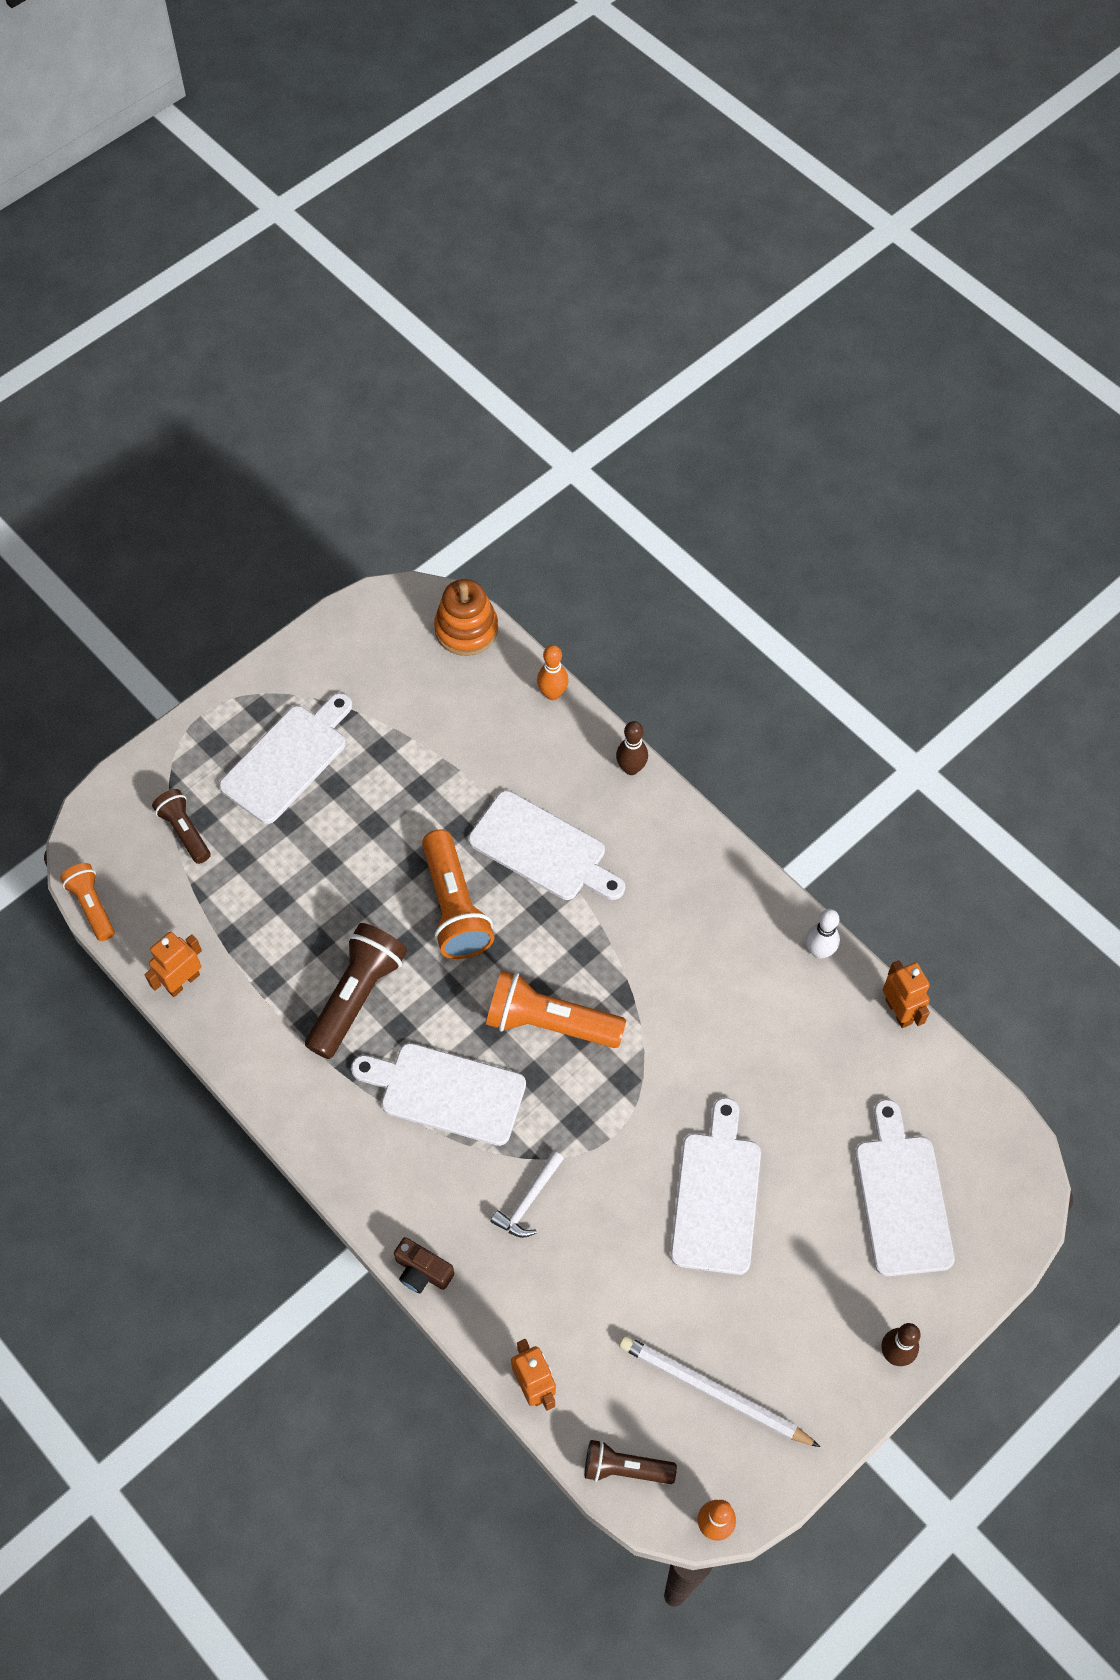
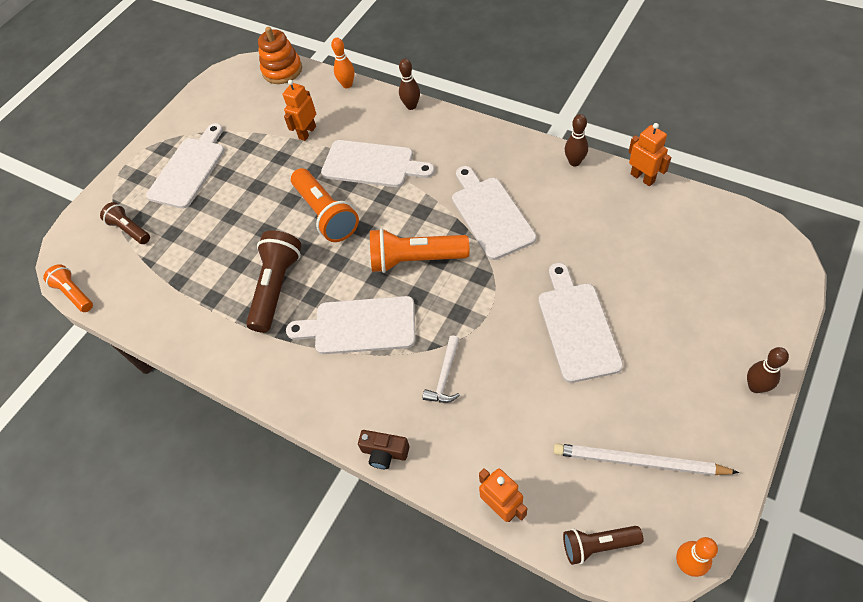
camera: 10 degrees left, 5 degrees down
orange robot [145,932,202,997] -> orange robot moved to [283,80,316,141]
white bowling pin [806,909,840,959] -> brown bowling pin [565,114,588,166]
white cutting board [855,1099,955,1276] -> white cutting board moved to [452,166,536,260]

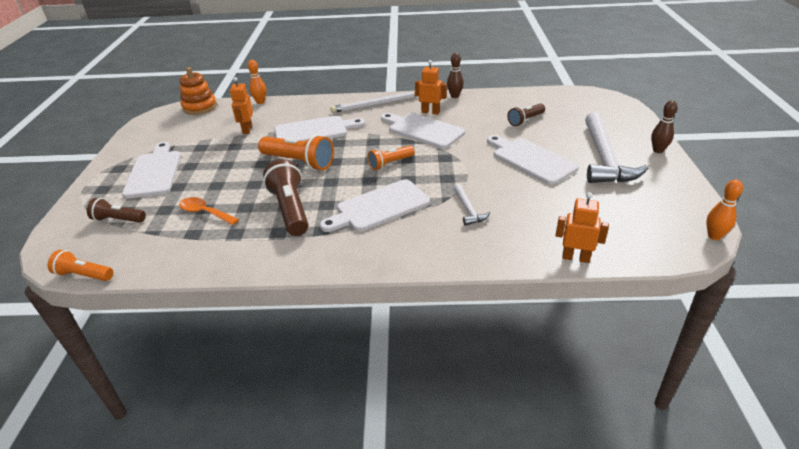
camera: 35 degrees left, 20 degrees down
brown camera [358,430,409,469] -> none
orange flashlight [370,228,469,273] -> orange flashlight [367,145,415,170], size x0.60
brown bowling pin [399,59,420,110] -> none
white pencil [553,443,739,476] -> white pencil moved to [330,91,416,113]
brown flashlight [563,526,644,565] -> brown flashlight moved to [507,104,545,126]
orange robot [629,123,671,186] -> orange robot moved to [415,60,447,115]
none -> orange spoon [179,197,239,225]
none -> white hammer [585,112,649,183]

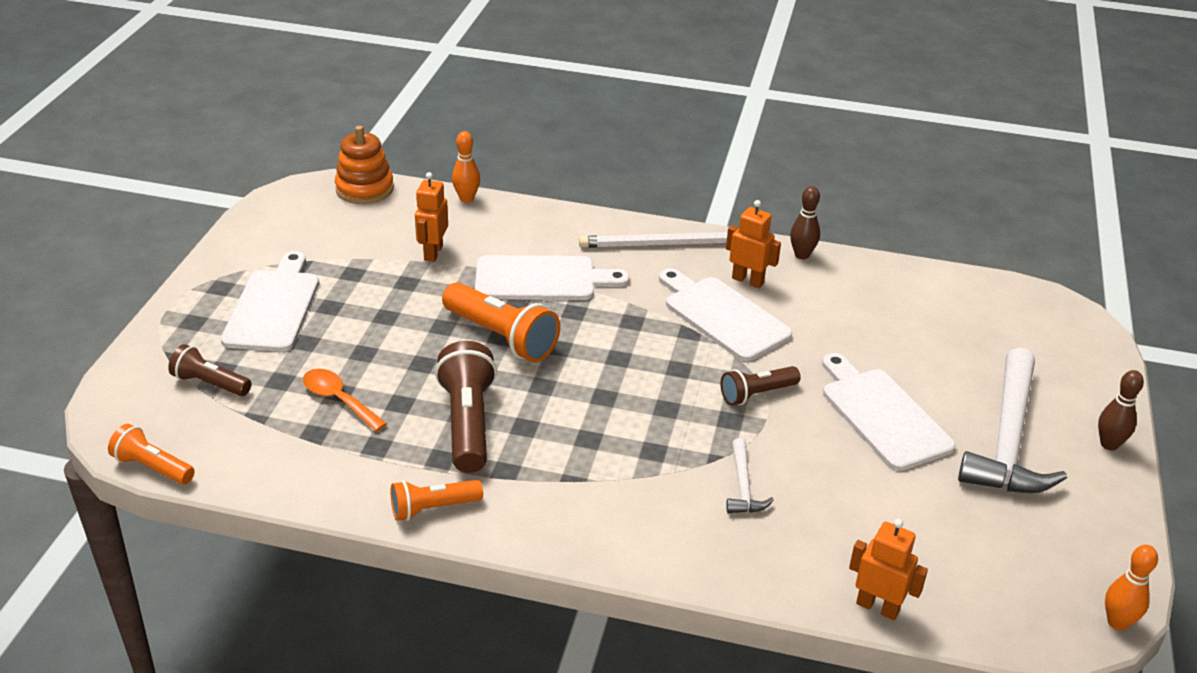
camera: 10 degrees right, 0 degrees up
white cutting board [320,179,430,232] -> none
orange flashlight [367,145,415,170] -> orange flashlight moved to [391,480,483,521]
brown flashlight [507,104,545,126] -> brown flashlight moved to [720,366,801,405]

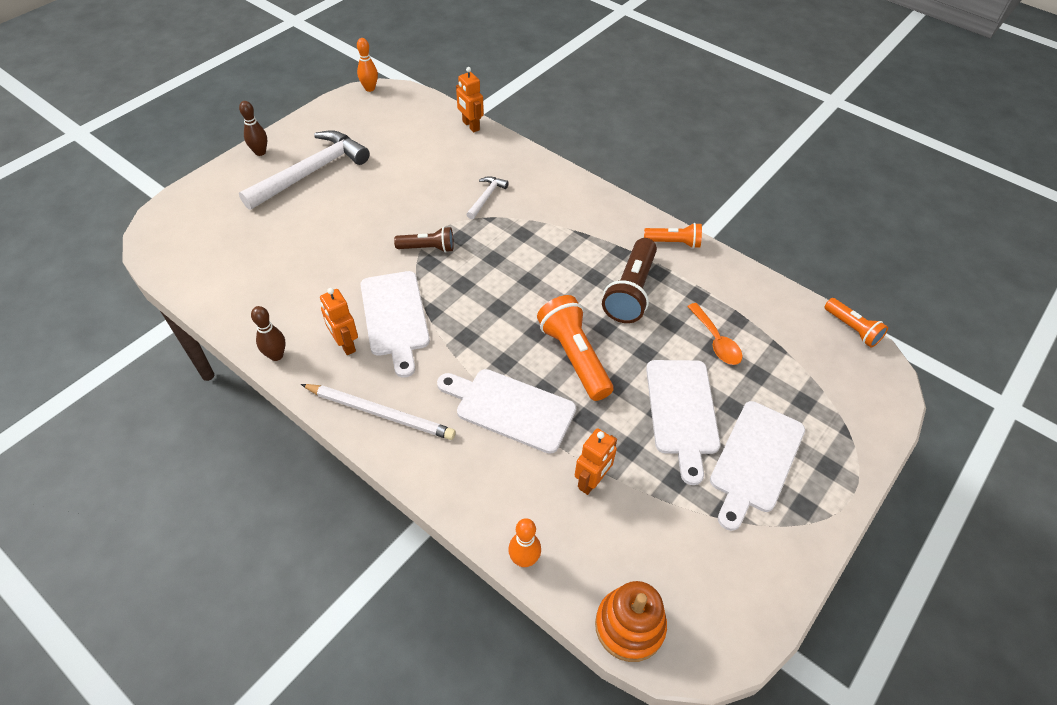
camera: 155 degrees left, 15 degrees up
brown flashlight [168,344,251,396] -> none
white cutting board [822,353,956,471] -> white cutting board moved to [646,360,720,485]

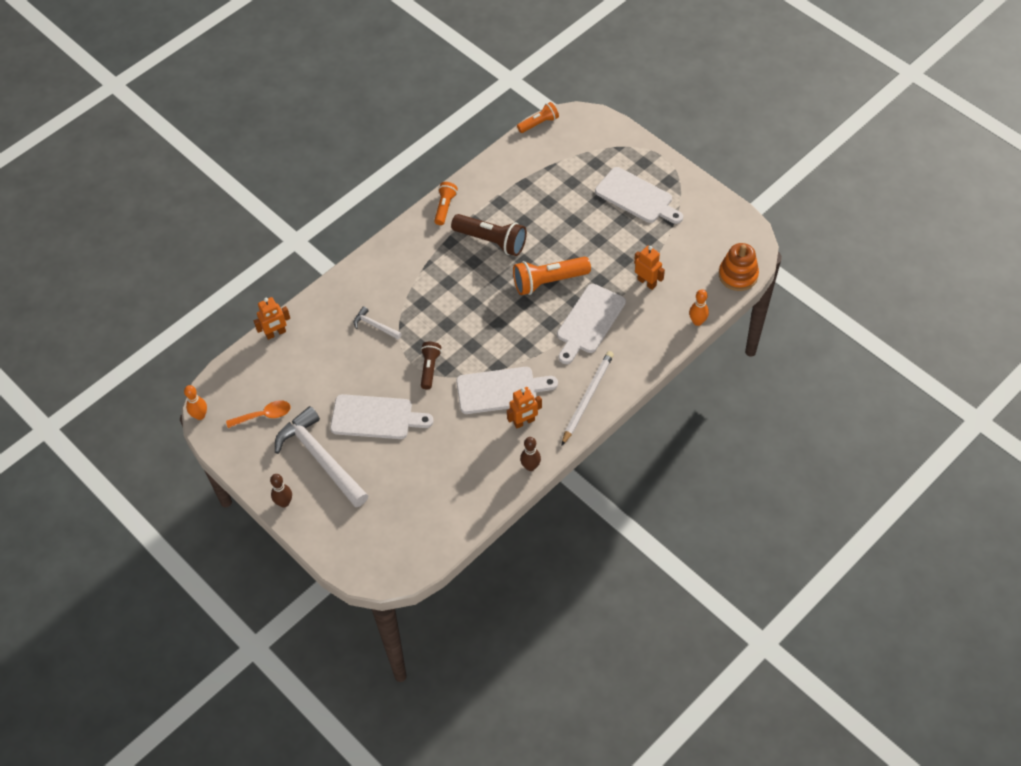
camera: 80 degrees left, 5 degrees up
white cutting board [646,360,720,485] -> white cutting board moved to [330,394,434,439]
orange spoon [687,303,742,365] -> orange spoon moved to [226,400,291,428]

